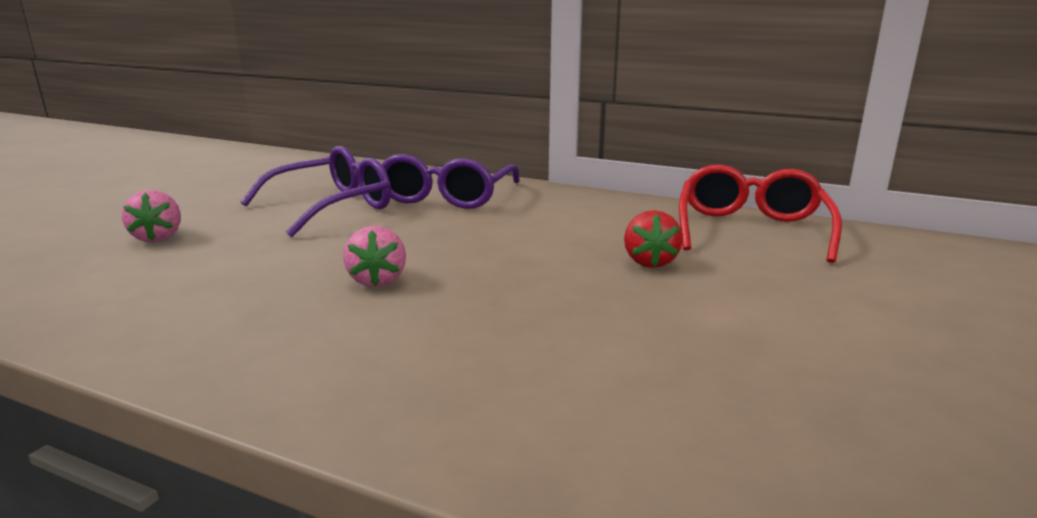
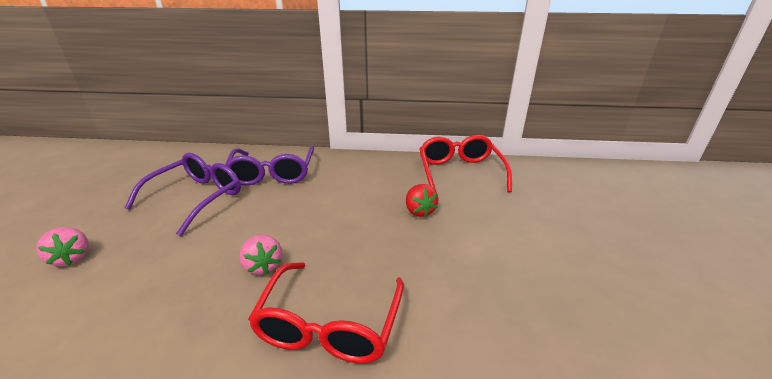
camera: 20 degrees left, 10 degrees up
none -> red glasses [248,262,404,364]

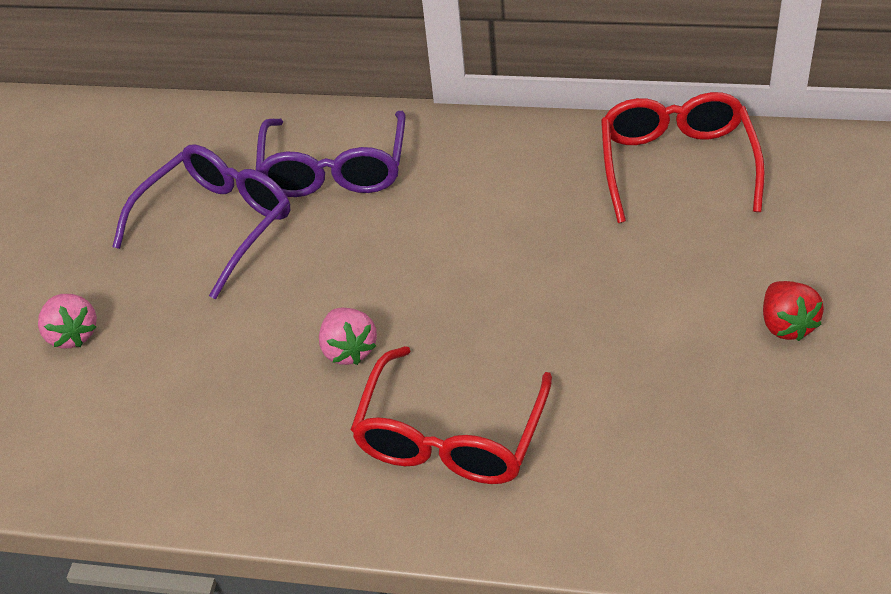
camera: 10 degrees right, 15 degrees up
red strawberry [406,184,438,217] -> red strawberry moved to [763,281,824,341]

